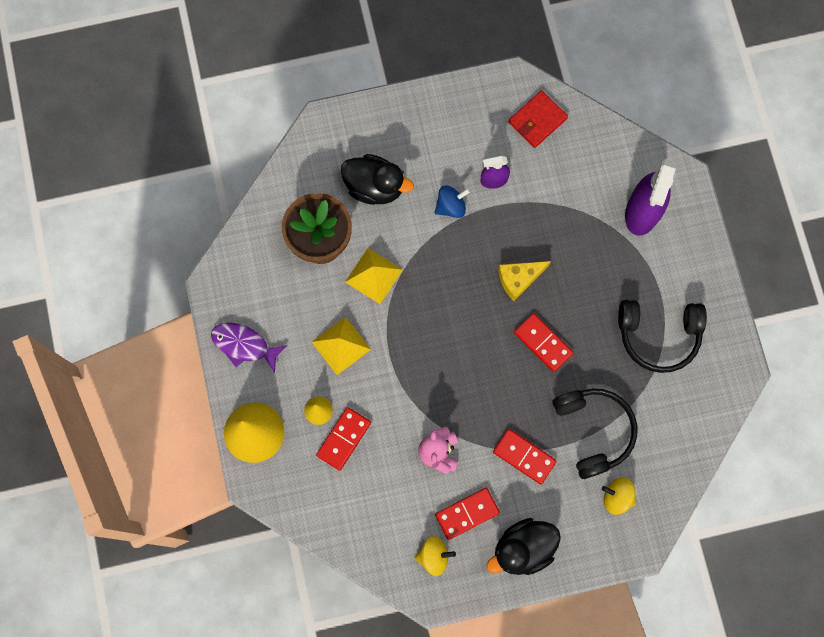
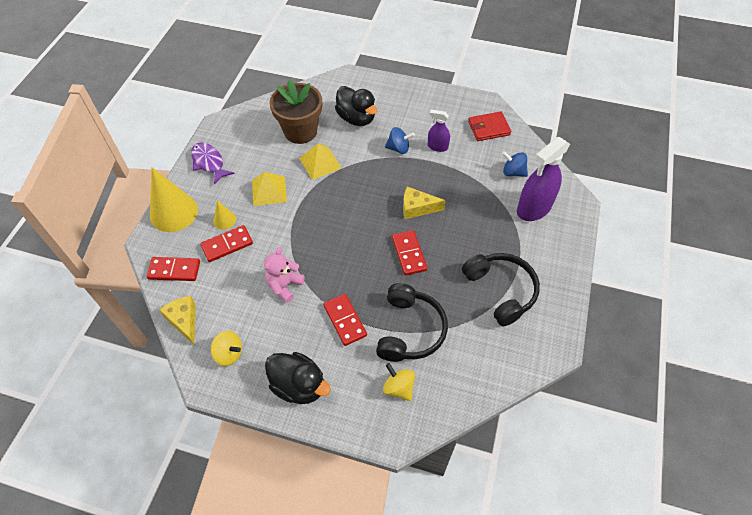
camera: 30 degrees right, 20 degrees down
red domino [435,488,500,540] -> red domino moved to [147,257,200,281]
black duck [487,518,561,575] -> black duck turned 150 degrees counterclockwise [265,352,331,404]
black headphones [618,300,707,373] -> black headphones turned 150 degrees counterclockwise [462,253,540,326]
none -> yellow cheese [159,296,196,345]
none -> blue spinning top [502,151,528,177]

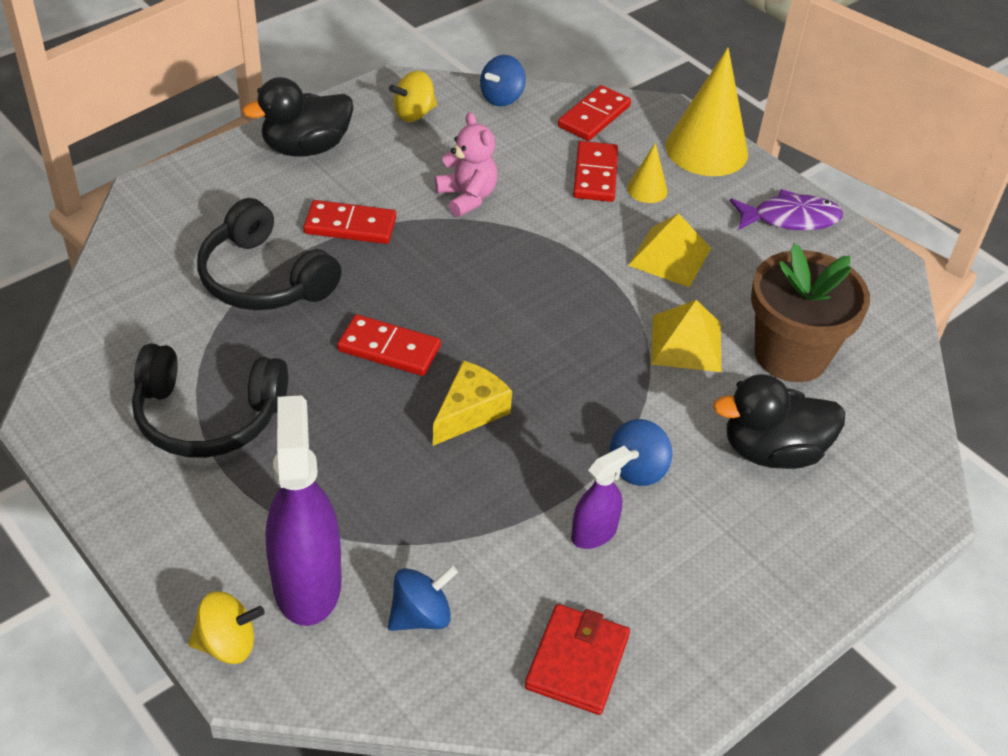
camera: 120 degrees right, 10 degrees down
yellow cheese [159,296,196,345] -> blue spinning top [480,55,526,107]
yellow spinning top [383,363,415,401] -> yellow spinning top moved to [188,591,265,664]

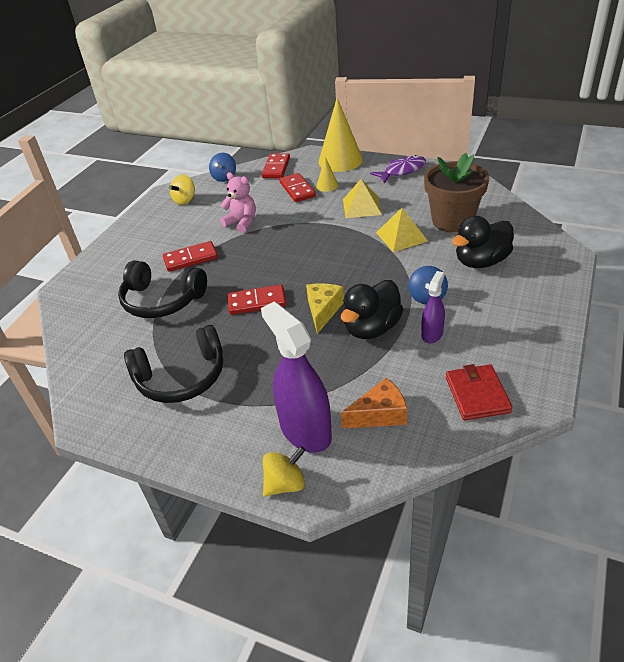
camera: 20 degrees left, 5 degrees down
black duck [242,77,353,156] -> black duck moved to [341,280,404,339]
blue spinning top [388,565,458,631] -> orange cheese [341,378,407,428]

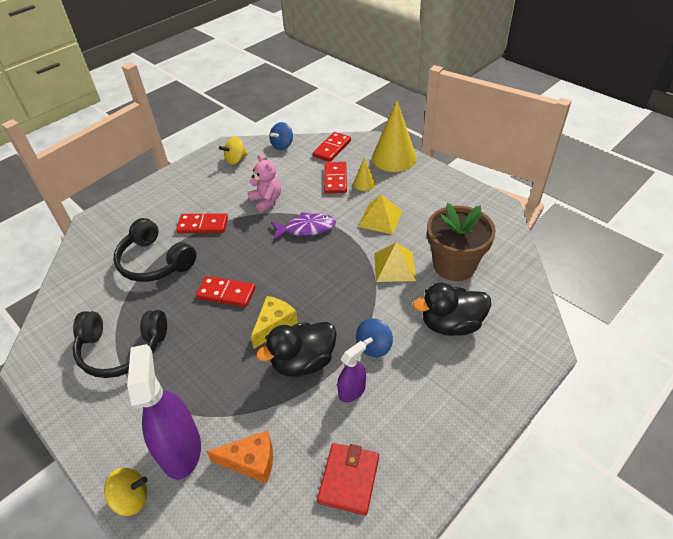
camera: 20 degrees right, 5 degrees up
purple fish [370,155,426,184] -> purple fish moved to [271,212,336,241]

